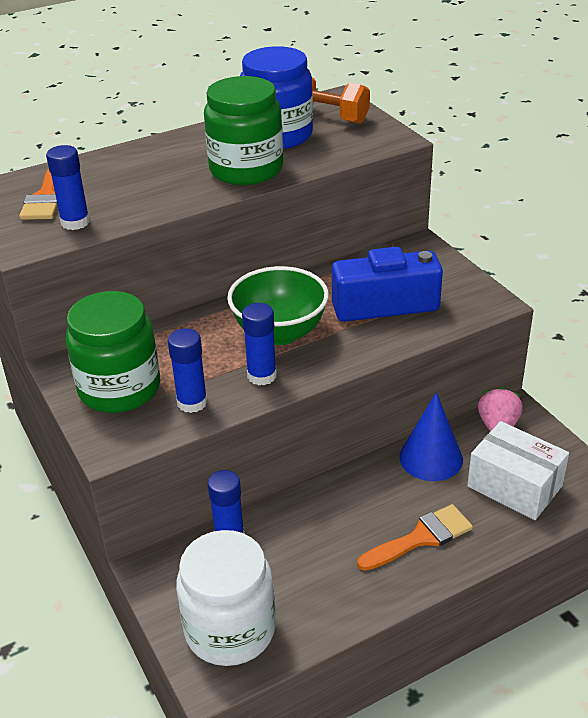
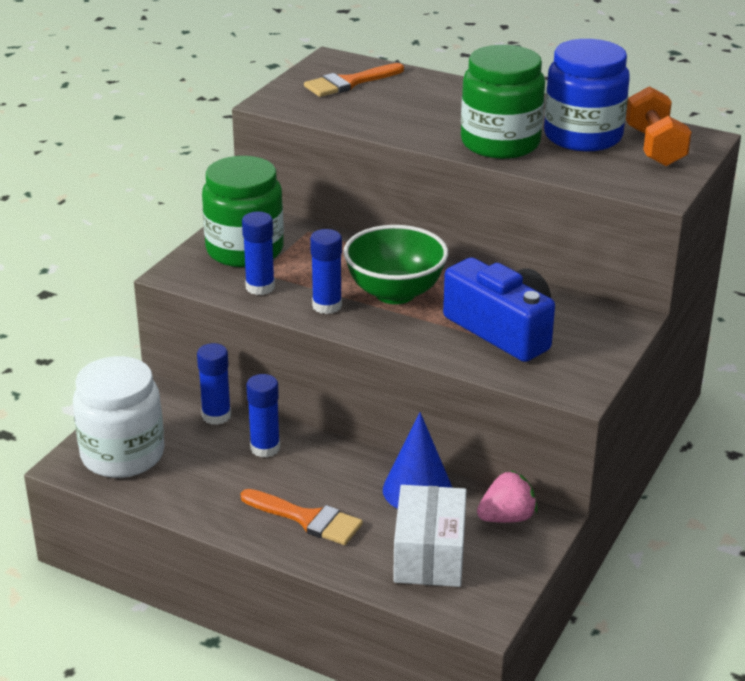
camera: 55 degrees right, 5 degrees down
blue glue stick [46,145,90,230] -> blue glue stick moved to [247,374,280,457]

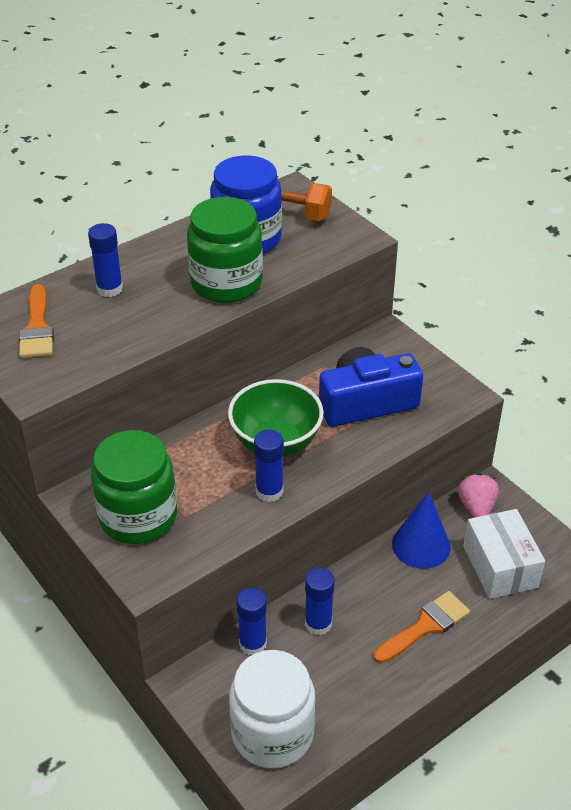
camera: 65 degrees left, 10 degrees up
blue glue stick [242,212,275,295] -> blue glue stick moved to [88,223,123,297]
white box [393,485,466,587] -> white box turned 45 degrees clockwise [463,509,545,599]

